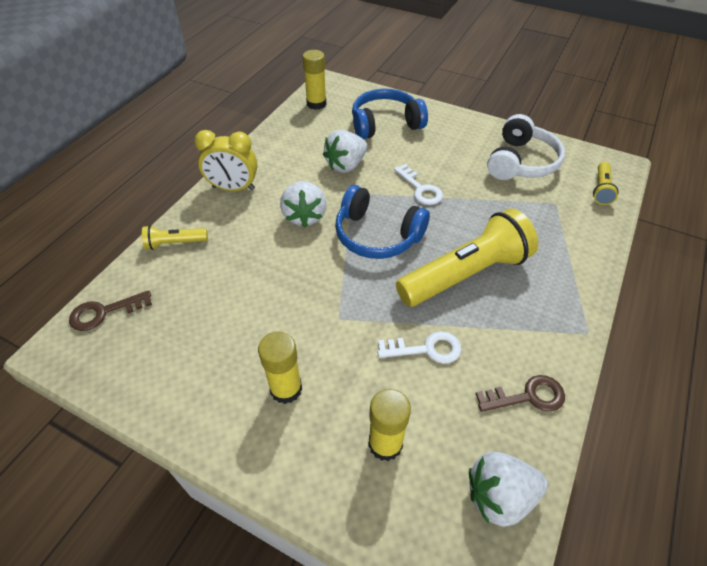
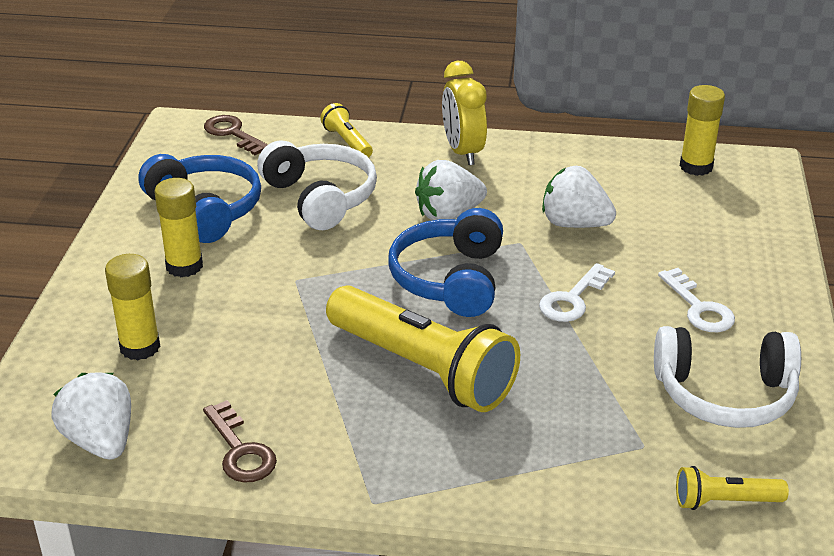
camera: 70 degrees right, 15 degrees down
blue headphones [352,89,428,139] -> blue headphones moved to [138,154,261,243]
white key [378,331,461,364] -> white key moved to [658,268,735,332]
none -> white headphones [257,140,377,230]

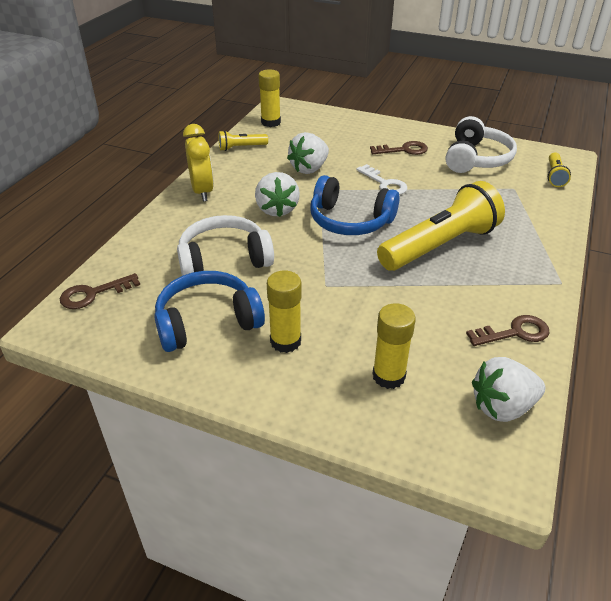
camera: 75 degrees left, 5 degrees up
yellow flashlight [320,103,373,158] -> yellow flashlight moved to [218,130,268,151]
yellow clock [442,61,487,165] -> yellow clock turned 105 degrees counterclockwise [183,124,214,201]
white key [658,268,735,332] -> brown key [370,141,428,155]

